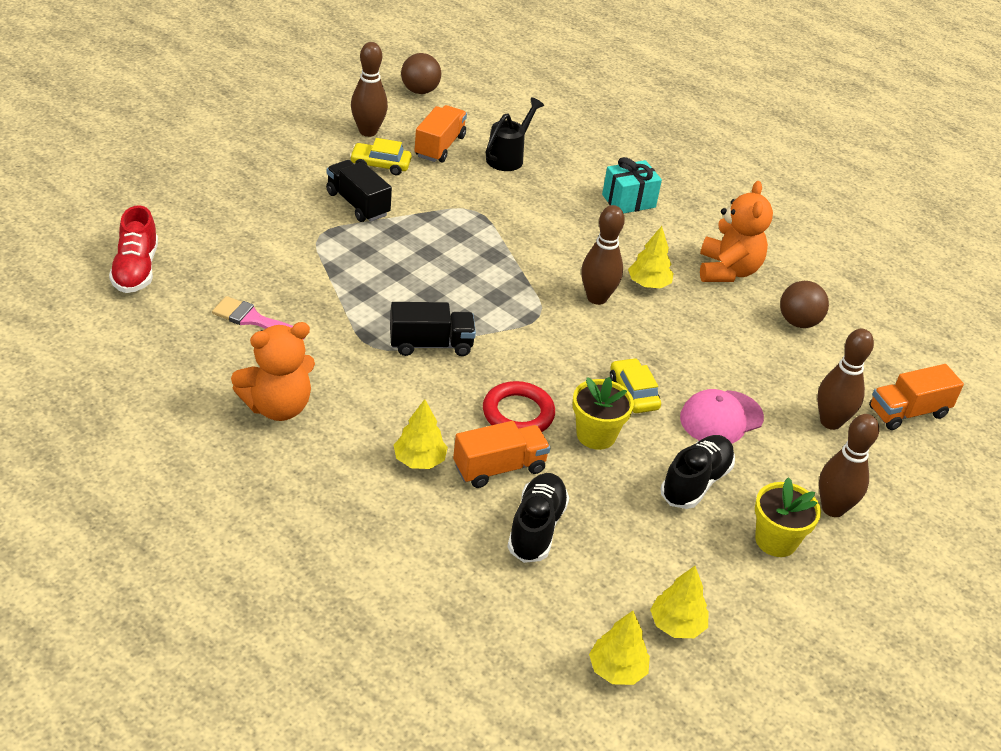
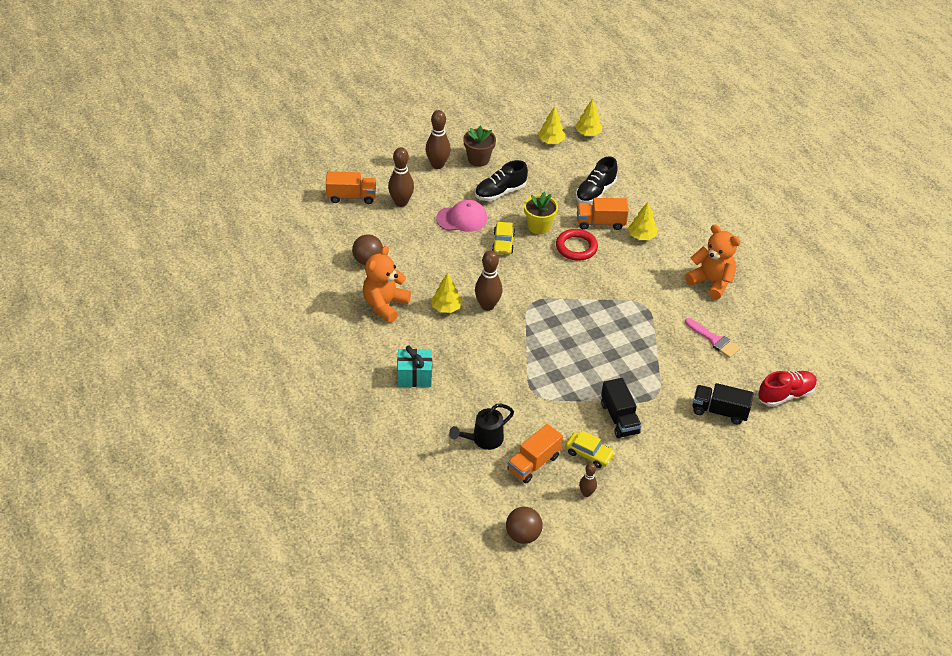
camera: 155 degrees left, 5 degrees up
red shoe [109,205,158,293] -> red shoe turned 45 degrees clockwise [758,371,817,407]
orange teddy bear [231,322,315,421] -> orange teddy bear turned 45 degrees clockwise [685,224,740,300]
brown bowling pin [351,42,388,137] -> brown bowling pin [579,463,597,497], size x0.57
black truck [390,302,476,356] -> black truck moved to [693,383,754,425]
yellow flower pot [755,477,821,557] -> brown flower pot [463,126,496,167]

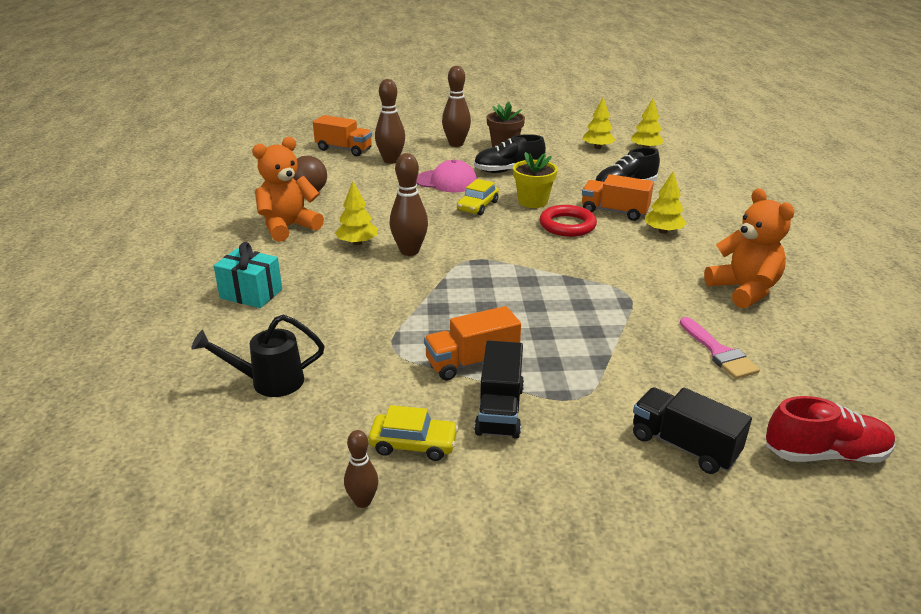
camera: 25 degrees right, 15 degrees down
brown ball [506,507,543,544] -> none
orange truck [508,424,563,483] -> orange truck moved to [424,306,521,380]
yellow car [565,430,615,468] -> yellow car turned 45 degrees counterclockwise [368,405,458,461]

